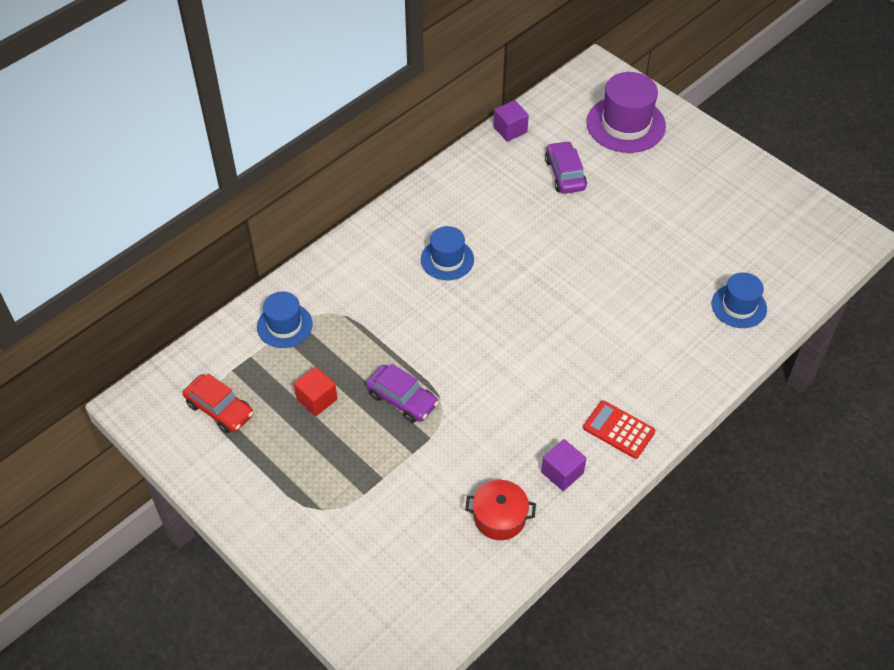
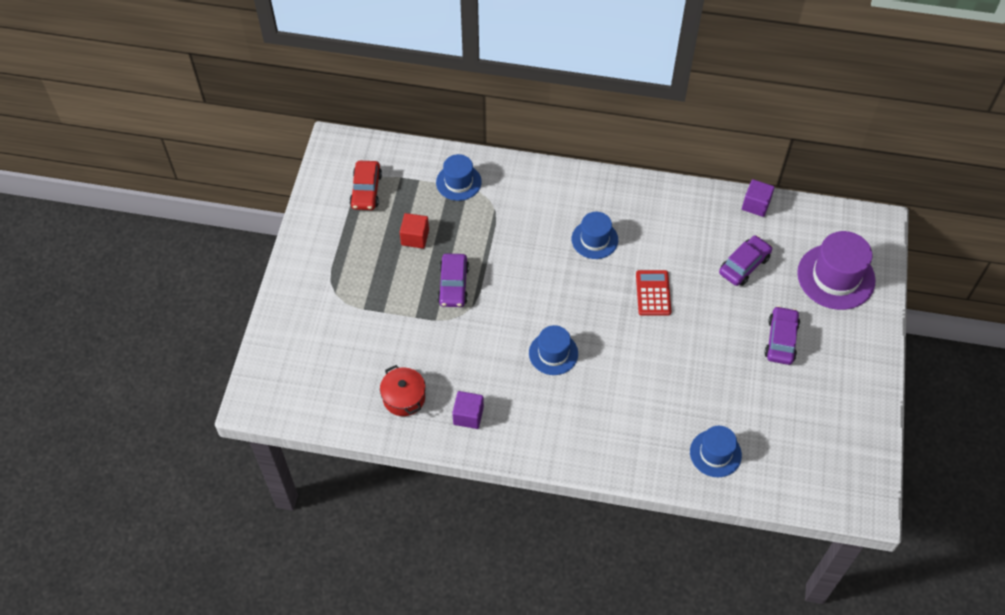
camera: 55 degrees right, 5 degrees up
red calculator [583,400,656,459] -> red calculator moved to [636,270,671,316]
none -> blue hat [529,325,578,375]
none -> purple car [765,306,800,365]

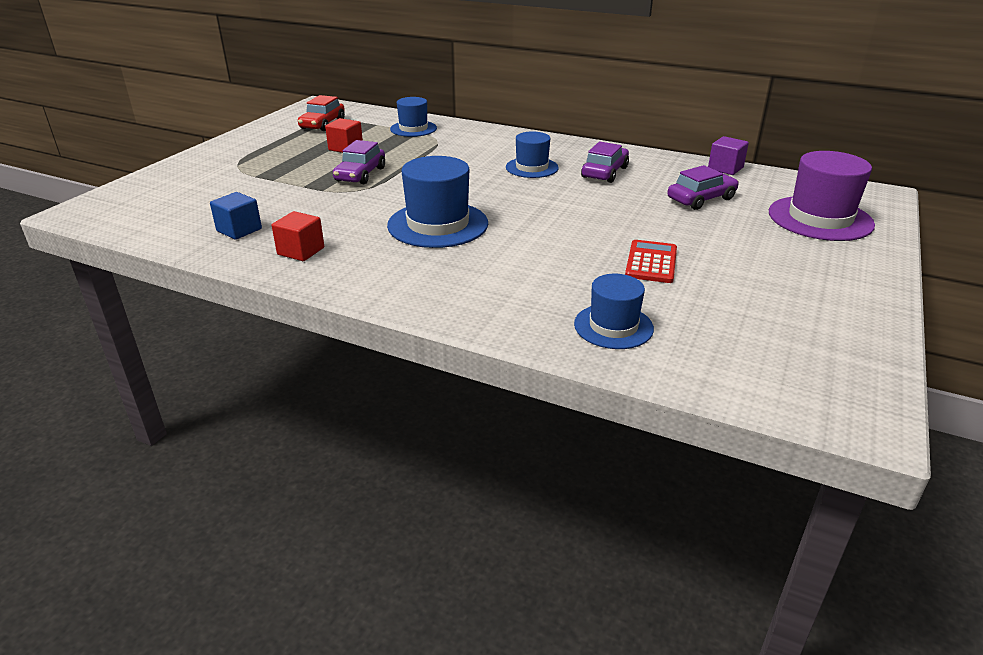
camera: 15 degrees right, 25 degrees down
red pot [380,365,426,416] -> blue cube [210,192,262,240]
purple cube [452,391,484,429] -> red cube [272,211,324,261]
blue hat [529,325,578,375] -> blue hat [387,156,488,248], size x1.62
red calculator [636,270,671,316] -> red calculator moved to [625,240,677,283]
purple car [765,306,800,365] -> purple car moved to [581,142,629,183]

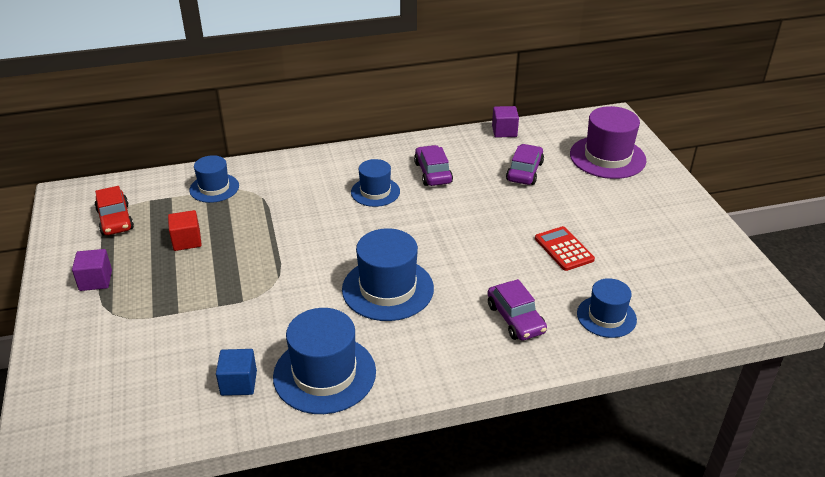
camera: 40 degrees left, 5 degrees up
red cube [272,211,324,261] -> blue hat [273,308,376,414]
purple car [333,140,385,184] -> purple car moved to [487,279,547,341]
none -> purple cube [72,249,112,291]

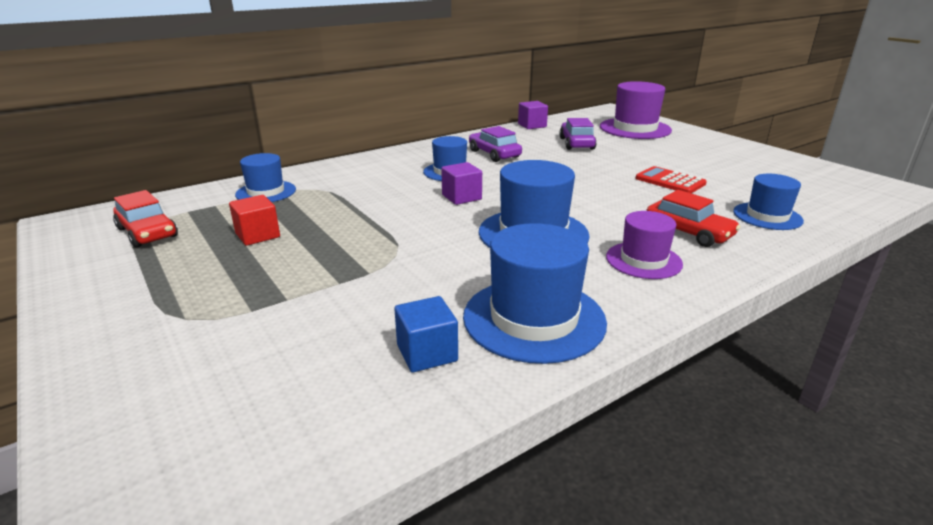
camera: 20 degrees left, 10 degrees down
purple cube [72,249,112,291] -> purple cube moved to [441,162,482,205]
purple car [487,279,547,341] -> red car [646,190,740,247]
none -> purple hat [606,211,683,279]

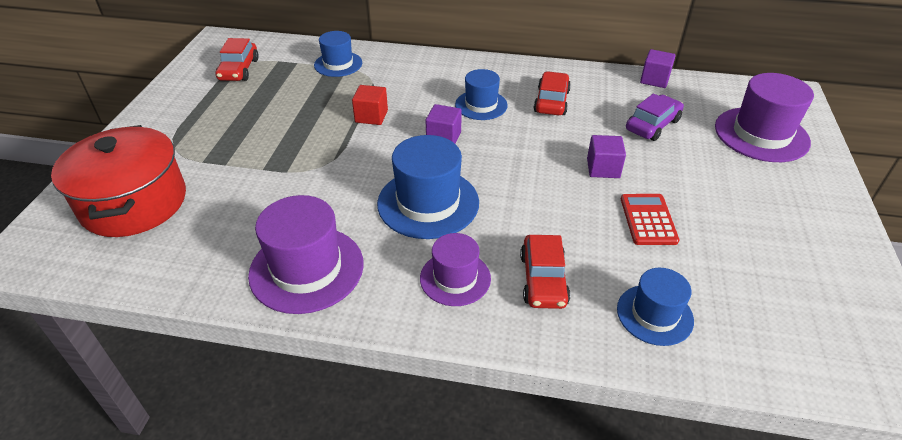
camera: 45 degrees right, 15 degrees up
red cube [229,195,280,246] -> red cube moved to [352,85,388,125]
blue cube [394,296,458,372] -> none
blue hat [463,223,607,364] -> purple hat [248,195,364,314]
purple car [469,126,522,162] -> red car [534,71,571,115]
none -> red pot [51,125,186,237]
none -> purple cube [587,135,626,178]

